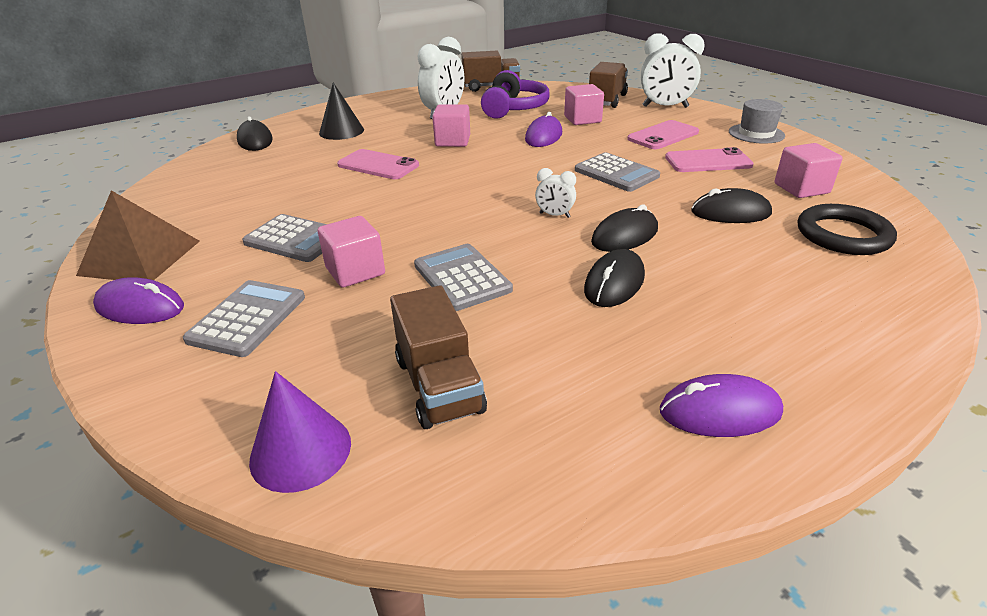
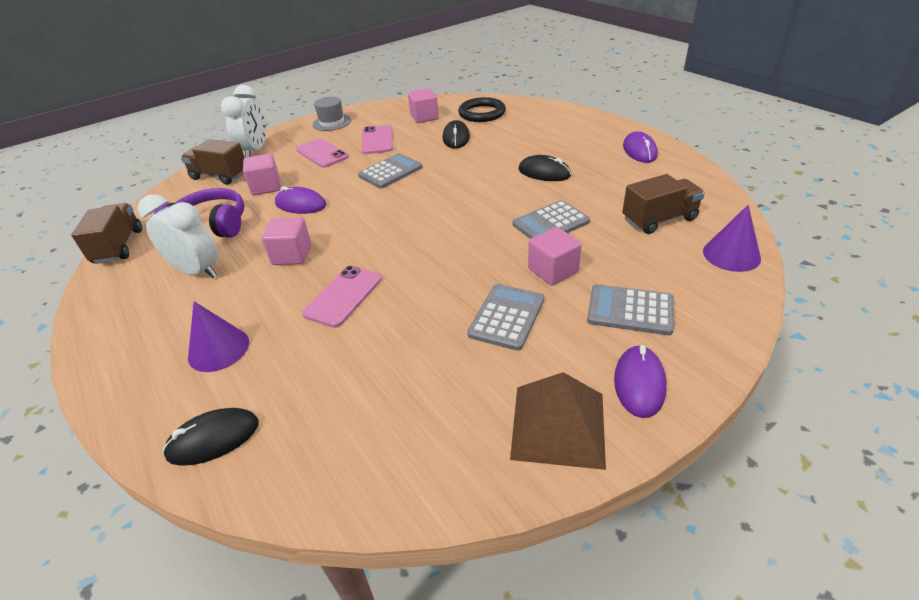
camera: 90 degrees left, 5 degrees up
black cone [319,82,364,140] -> purple cone [188,301,249,372]
white clock [535,168,576,218] -> none
black mouse [591,204,658,252] -> none

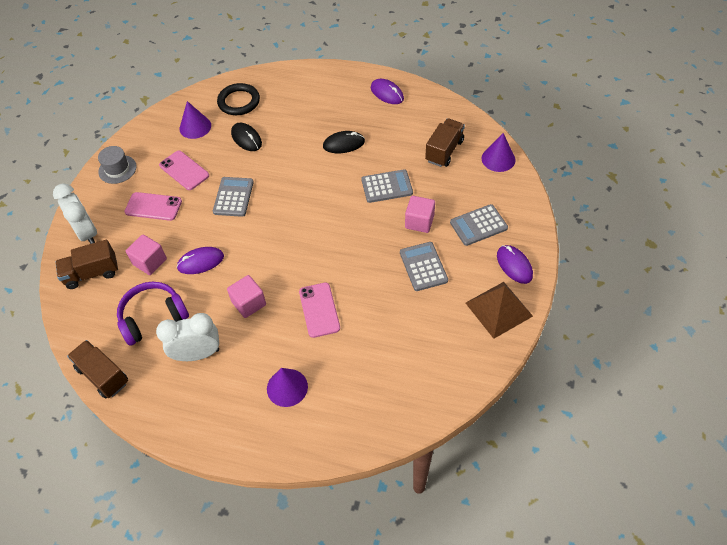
camera: 40 degrees left, 15 degrees up
black mouse [163,408,259,466] -> none
pink cube [408,88,439,123] -> purple cone [180,101,211,139]
grey calculator [513,200,590,239] -> grey calculator turned 120 degrees counterclockwise [361,169,413,203]

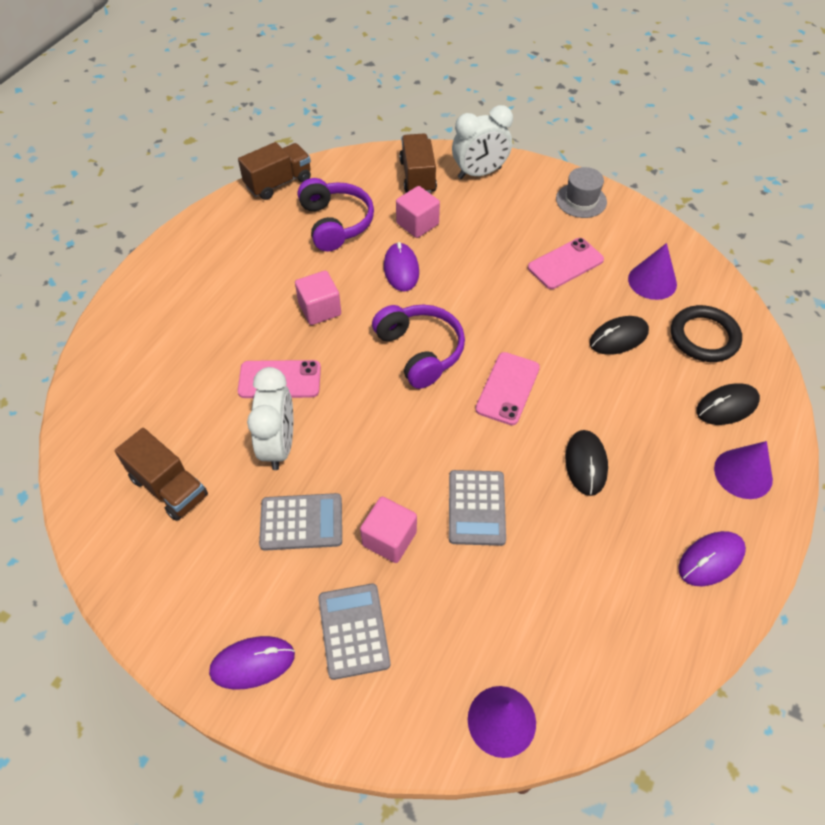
camera: 100 degrees right, 0 degrees up
pink phone [124,192,182,221] -> pink phone moved to [475,352,540,425]
white clock [156,313,219,361] -> white clock moved to [247,367,293,470]
grey calculator [213,177,254,217] -> none
purple cone [267,368,308,407] -> purple cone moved to [714,441,773,499]
brown truck [425,118,465,167] -> brown truck moved to [114,428,208,521]
brown pyramid [466,282,533,339] -> none
none -> purple headphones [372,305,465,389]
none -> black mouse [696,383,760,425]

